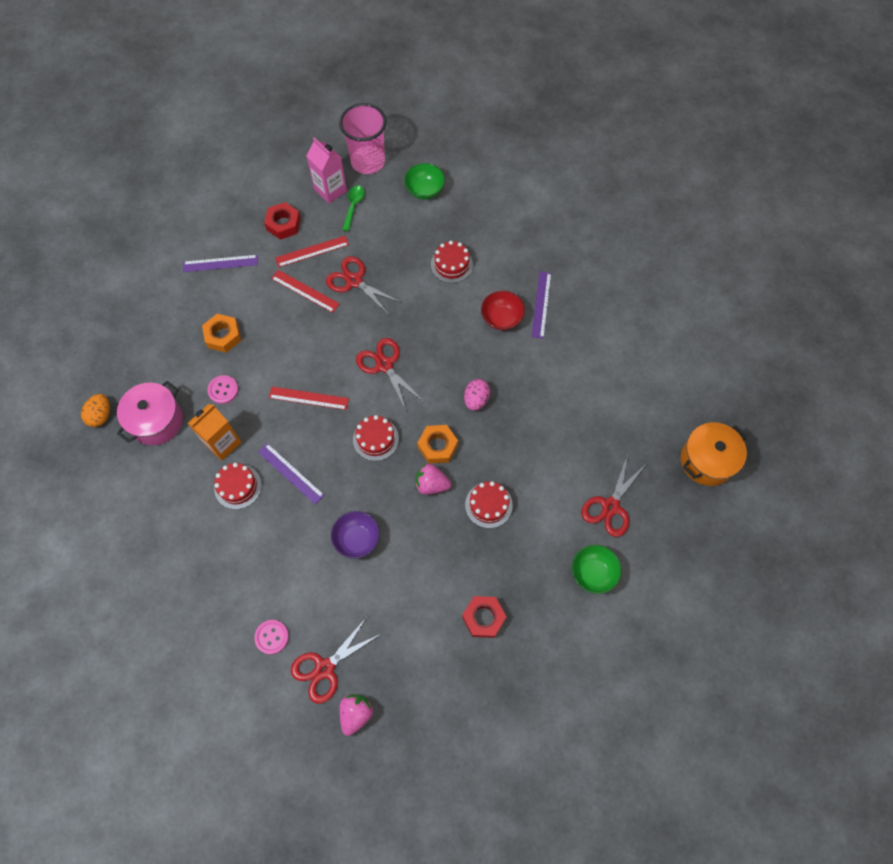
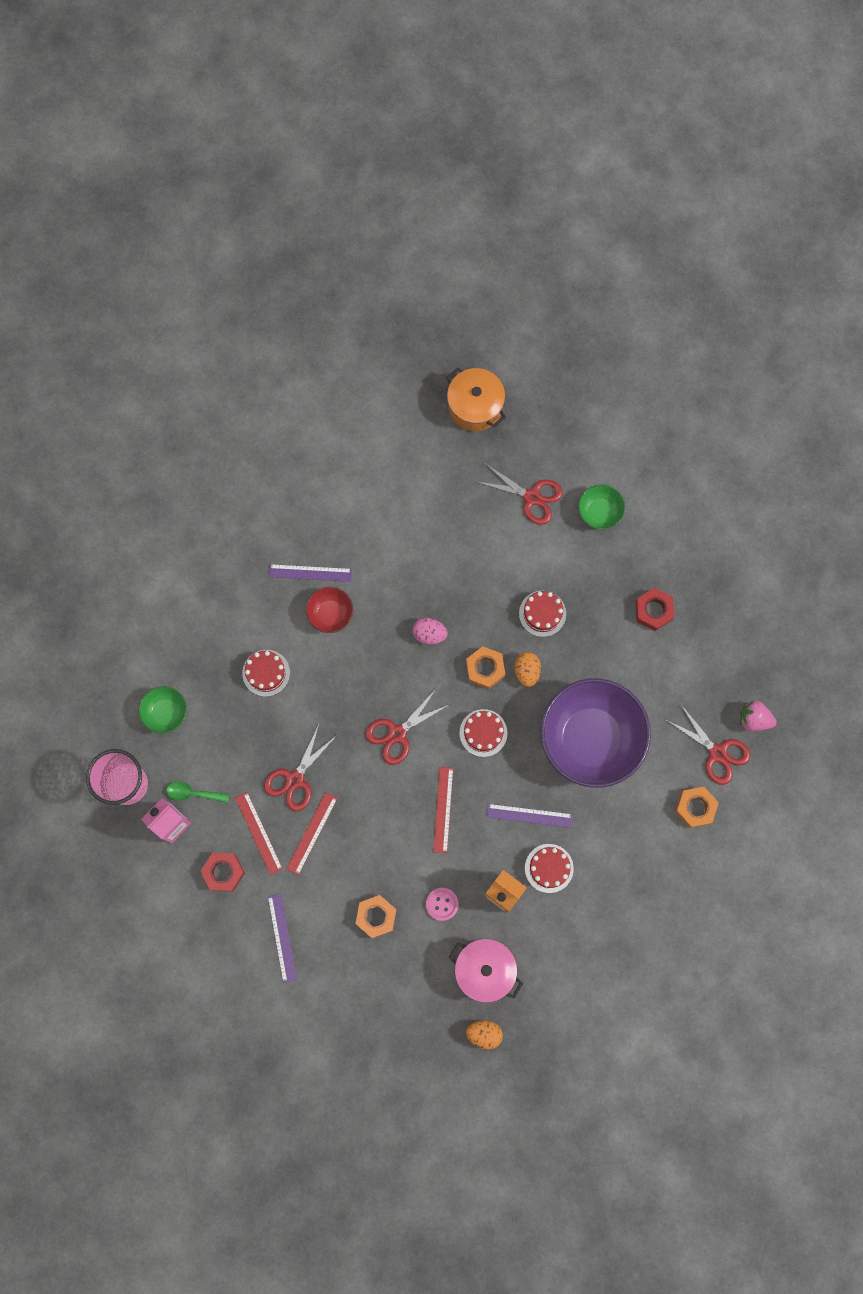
camera: 95 degrees left, 10 degrees up
pink button [254,620,289,654] -> orange nut [675,787,719,828]
purple ruler [258,443,324,504] -> purple ruler turned 60 degrees clockwise [486,804,573,828]
purple bowl [331,511,380,559] -> purple bowl [541,679,651,788], size x2.24
pink strawberry [415,464,451,495] -> orange egg [514,652,541,687]

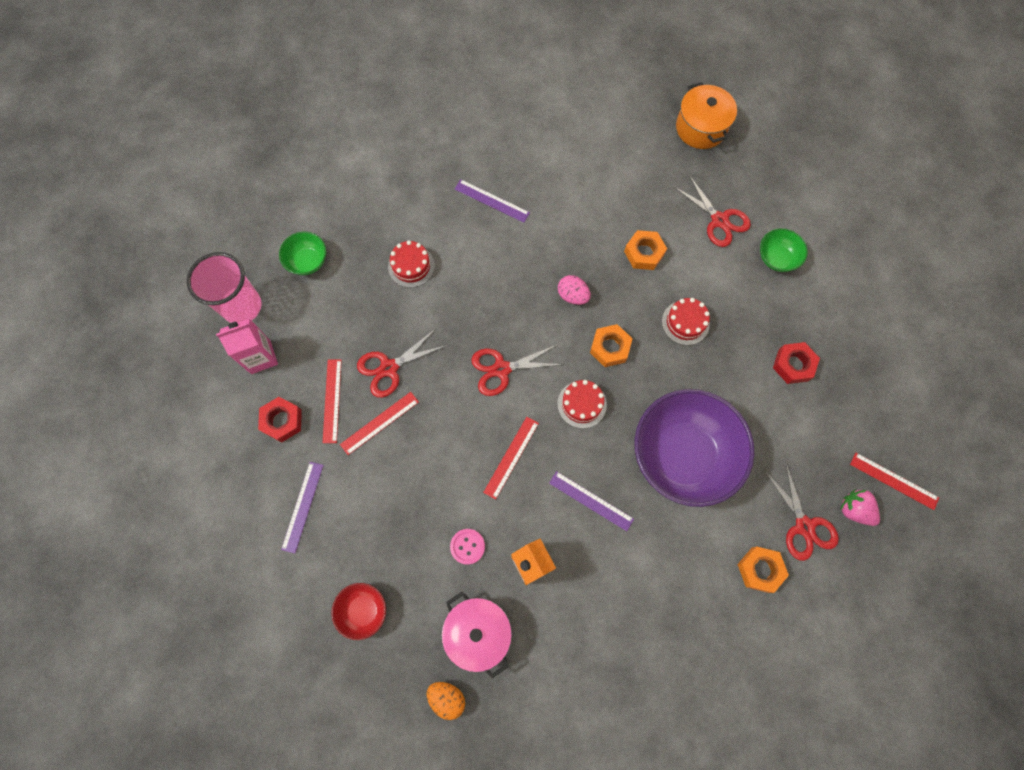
camera: 25 degrees right, 5 degrees down
green spoon [166,782,229,802] -> none
red bowl [306,587,353,633] -> red bowl moved to [331,583,386,640]
orange nut [355,895,397,938] -> orange nut moved to [624,230,667,270]
orange egg [514,652,541,687] -> none
red cake [525,844,574,893] -> none
none -> red ruler [850,453,939,510]

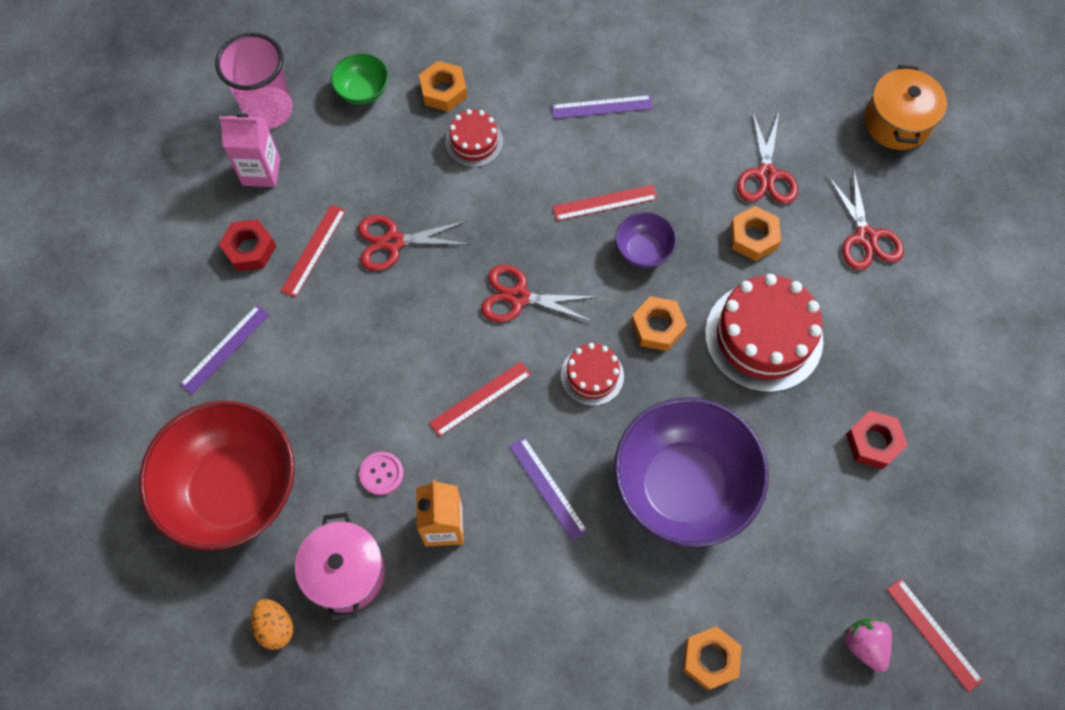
camera: 25 degrees right, 5 degrees down
red bowl [331,583,386,640] -> red bowl [139,400,295,551], size x2.24
red ruler [340,392,419,455] -> red ruler moved to [552,185,657,221]
purple ruler [455,179,530,223] -> purple ruler turned 60 degrees counterclockwise [552,95,653,119]
pink egg [558,275,591,305] -> purple bowl [615,212,677,268]
red cake [662,298,710,345] -> red cake [705,274,823,392], size x1.88
green bowl [760,228,808,272] -> none
red scissors [764,463,839,561] -> red scissors moved to [737,111,798,204]
none -> orange nut [419,61,467,112]

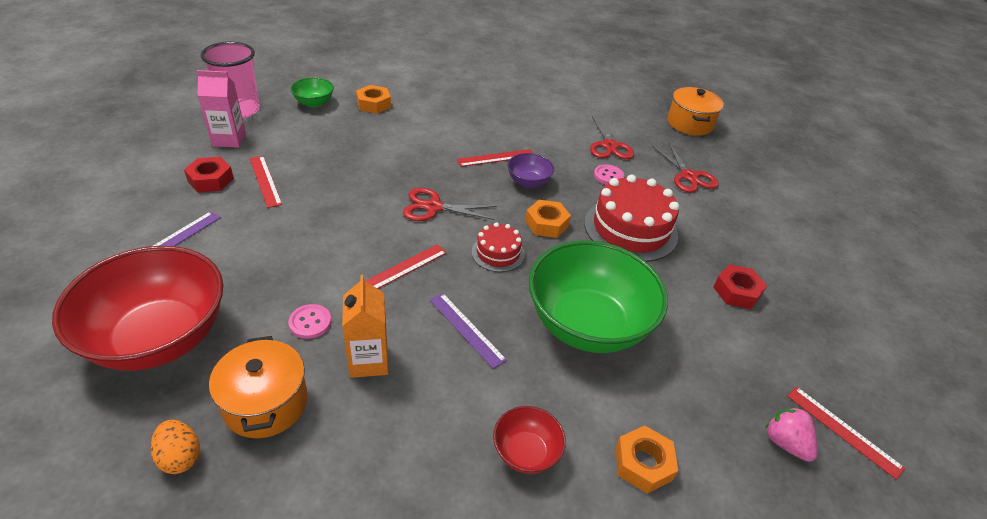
camera: 10 degrees left, 25 degrees down
red ruler [281,205,346,298] -> red ruler turned 45 degrees counterclockwise [250,156,282,208]
pink pot [295,512,385,622] -> orange pot [209,336,308,438]
red scissors [358,215,470,271] -> none
red cake [445,109,503,167] -> none
purple ruler [552,95,653,119] -> none
purple bowl [614,397,769,547] -> green bowl [529,240,668,353]
orange nut [730,206,781,261] -> pink button [594,164,624,184]
none -> red bowl [493,406,566,474]

